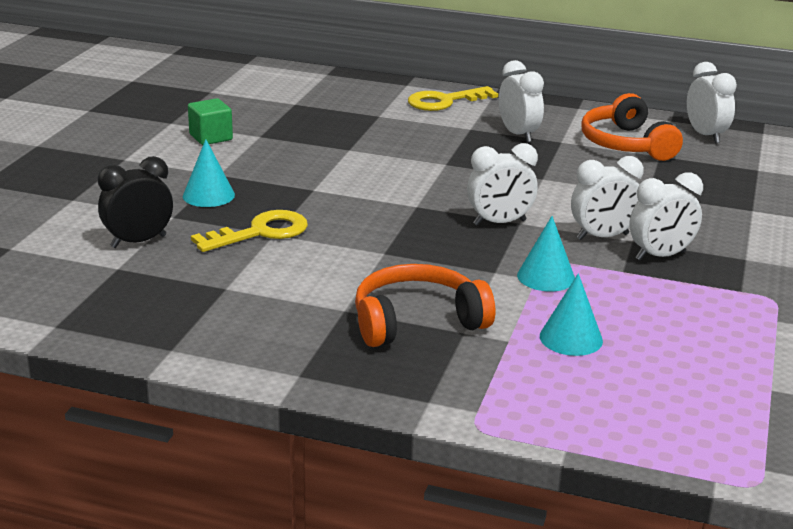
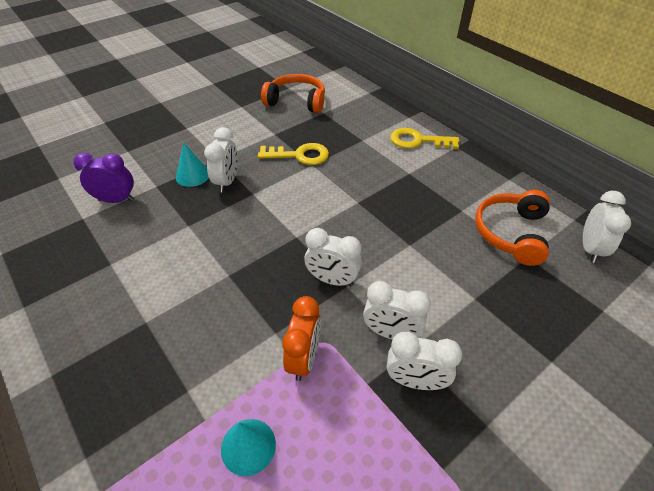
camera: 35 degrees right, 20 degrees up
black clock [98,156,173,248] -> purple clock [73,153,134,203]
green cube [188,98,233,145] -> none
yellow key [191,210,308,252] -> yellow key moved to [258,143,329,165]
orange headphones [355,264,495,347] -> orange headphones moved to [261,74,325,113]
white clock [499,60,544,143] -> white clock moved to [204,127,238,192]
turquoise cone [517,216,575,292] -> orange clock [282,296,321,381]

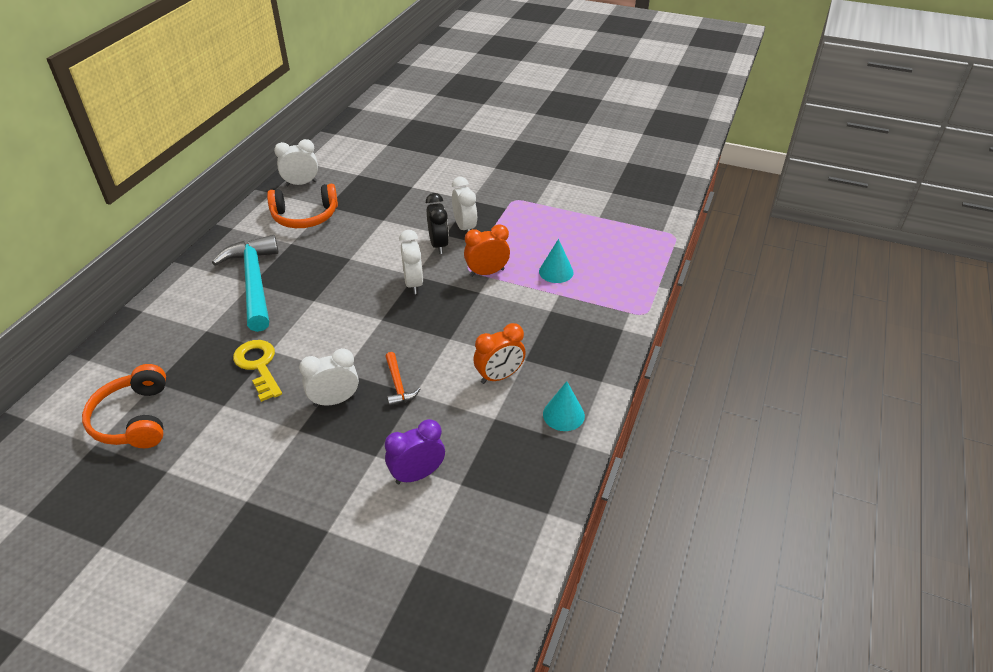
camera: 120 degrees left, 5 degrees down
purple clock [73,153,134,203] -> purple clock turned 90 degrees clockwise [385,419,445,484]
turquoise cone [176,142,209,187] -> turquoise cone moved to [543,381,585,431]
white clock [363,281,431,340] -> black clock [426,193,449,254]
yellow key [390,128,459,149] -> none
none -> turquoise hammer [212,235,279,332]
none -> orange hammer [385,352,420,406]
none -> orange clock [473,323,526,384]

